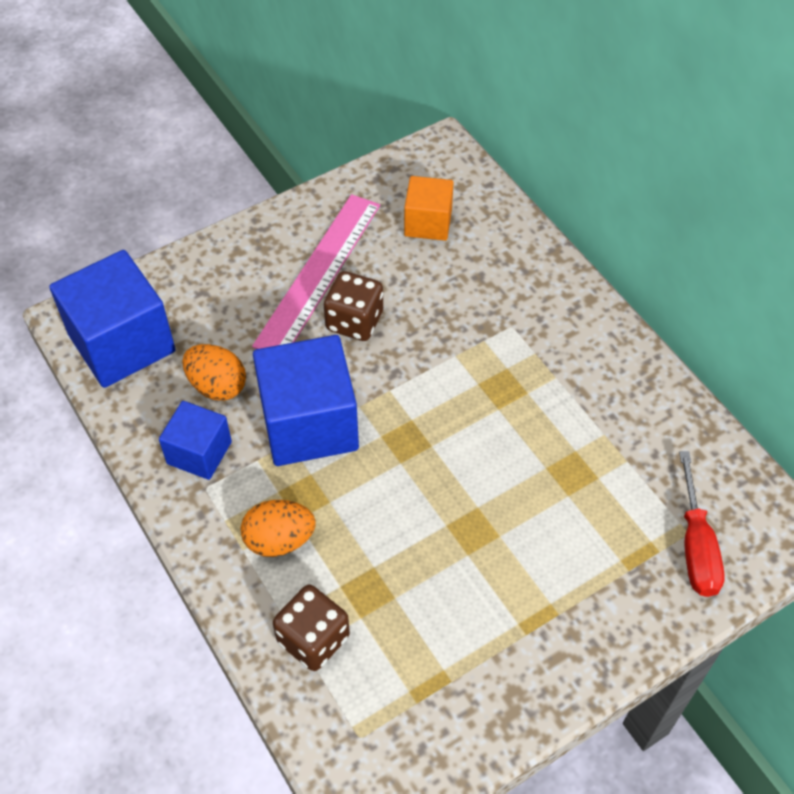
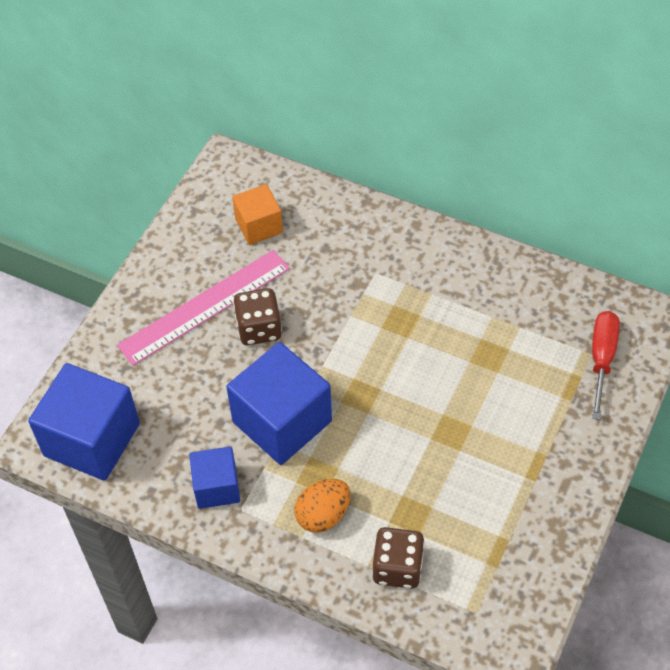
camera: 30 degrees left, 0 degrees up
orange egg [182,344,246,401] -> none
pink ruler [252,194,380,349] -> pink ruler turned 60 degrees clockwise [117,250,290,366]
red screwdriver [679,451,725,597] -> red screwdriver turned 135 degrees counterclockwise [592,311,620,420]

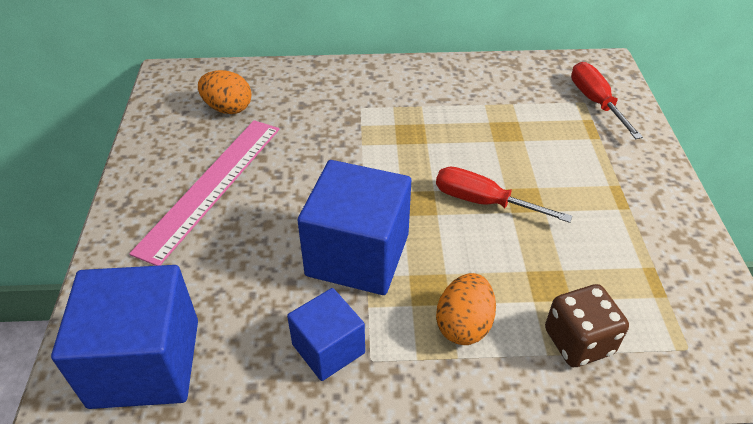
camera: 30 degrees left, 10 degrees down
orange cube [232,184,283,245] -> orange egg [198,70,251,114]
brown dice [233,288,282,345] -> none
none -> red screwdriver [436,167,573,223]

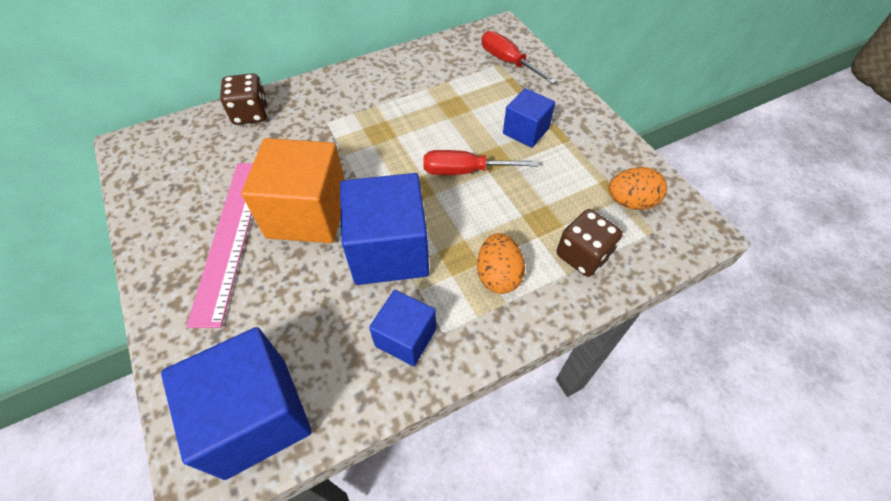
camera: 25 degrees left, 10 degrees up
orange egg [198,70,251,114] -> orange egg moved to [608,167,667,210]
none -> brown dice [220,73,268,125]
none -> orange cube [241,138,345,243]
none -> blue cube [503,88,555,148]

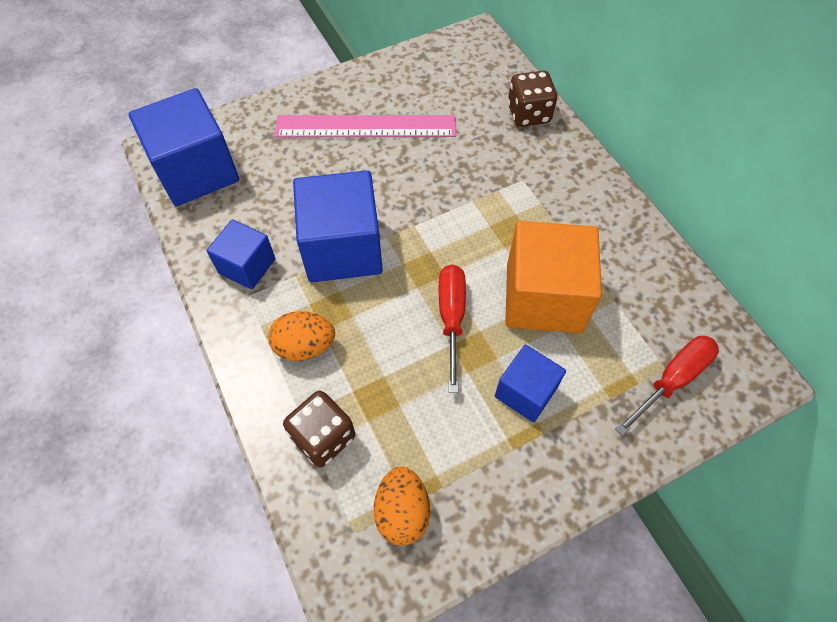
camera: 90 degrees right, 5 degrees up
orange cube [241,138,345,243] -> orange cube moved to [505,221,602,333]

